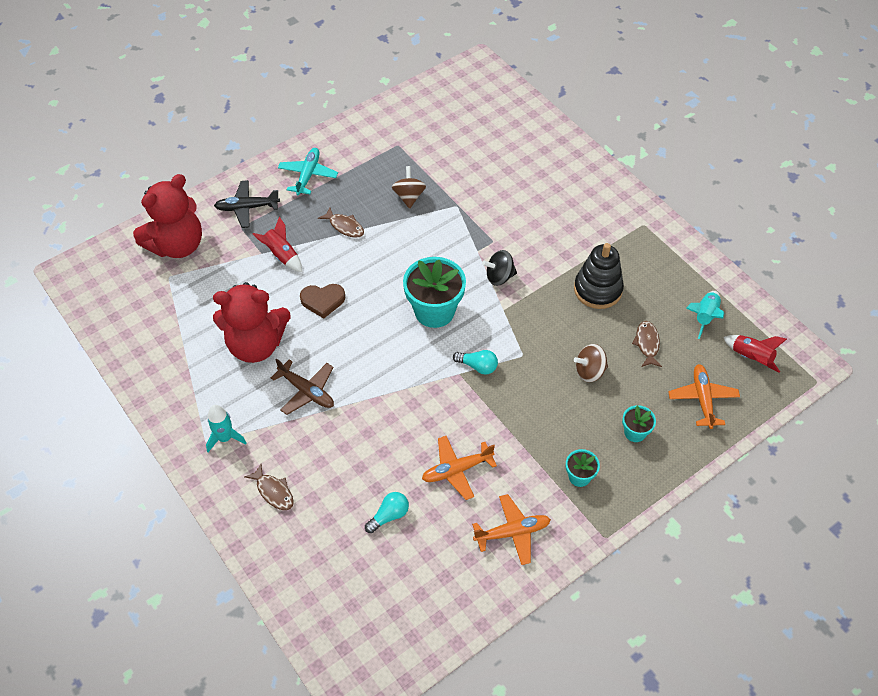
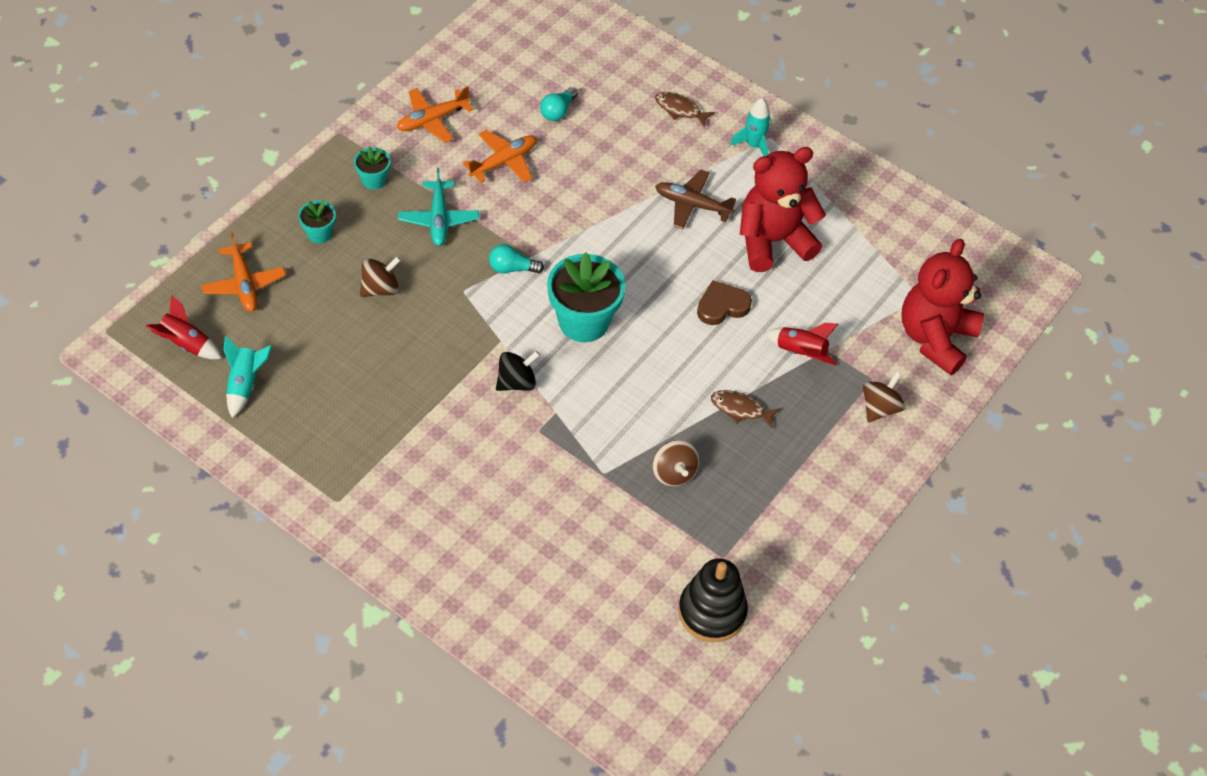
camera: 160 degrees right, 0 degrees up
black plane [214,180,280,228] -> brown spinning top [863,371,905,422]
turquoise plane [278,148,338,195] -> turquoise plane moved to [398,168,479,246]
black stacking toy [574,243,624,309] -> black stacking toy moved to [678,558,748,642]
brown fish [632,321,662,367] -> none

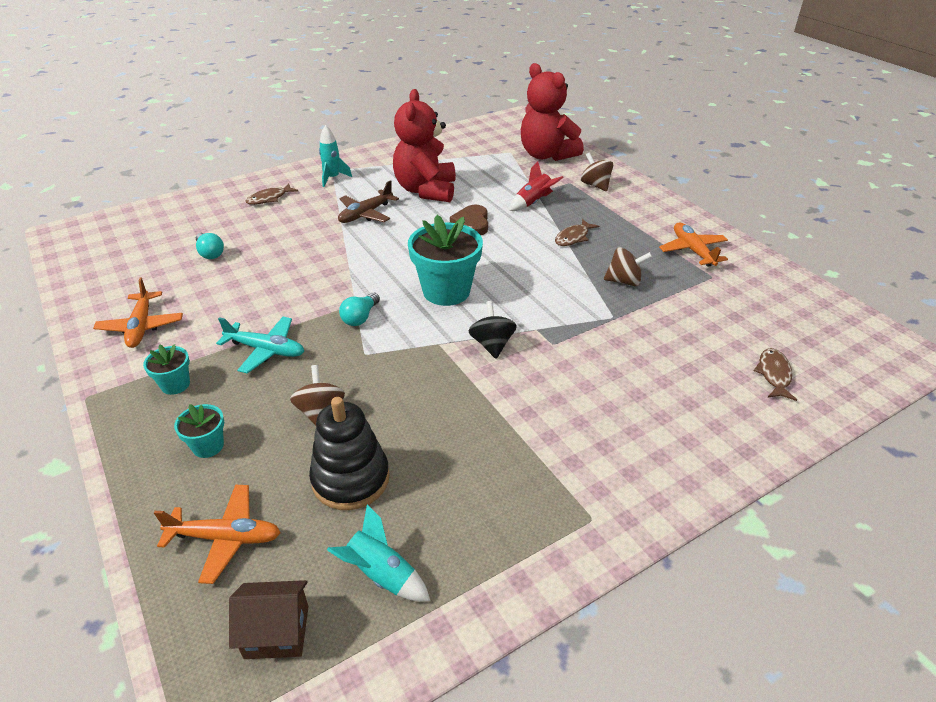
camera: 65 degrees left, 15 degrees down
red rocket [146,295,222,359] -> brown house [229,580,308,659]
orange plane [463,130,536,183] -> orange plane moved to [659,223,728,267]
black stacking toy [678,558,748,642] -> black stacking toy moved to [309,397,390,510]
none -> brown fish [754,348,797,401]

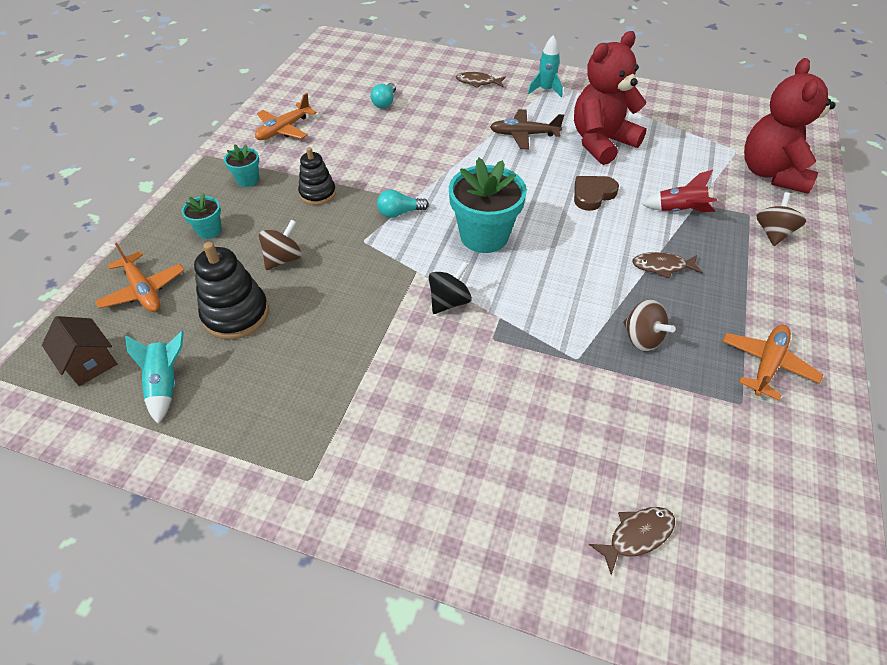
camera: 50 degrees right, 10 degrees up
turquoise plane [216,317,304,374] -> black stacking toy [298,147,336,205]

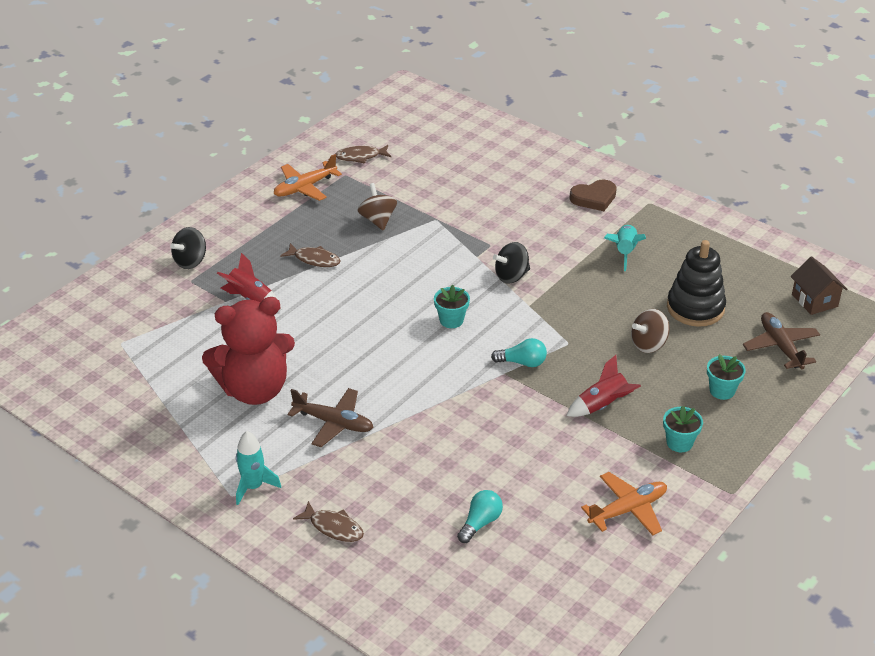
camera: 160 degrees left, 10 degrees down
orange plane [95,243,184,312] -> brown plane [743,312,820,369]
turquoise rocket [125,331,184,424] -> turquoise rocket moved to [604,225,646,271]
black stacking toy [298,147,336,205] -> red rocket [566,355,641,417]
turquoise flower pot [449,158,527,253] -> turquoise flower pot [434,285,470,328], size x0.50
brown heart [574,176,619,211] -> brown heart moved to [569,179,617,211]
brown fish [589,507,675,575] -> brown fish moved to [335,145,391,164]
red teddy bear [744,58,835,194] -> none
brown spinning top [756,192,806,246] -> black spinning top [170,227,206,269]

